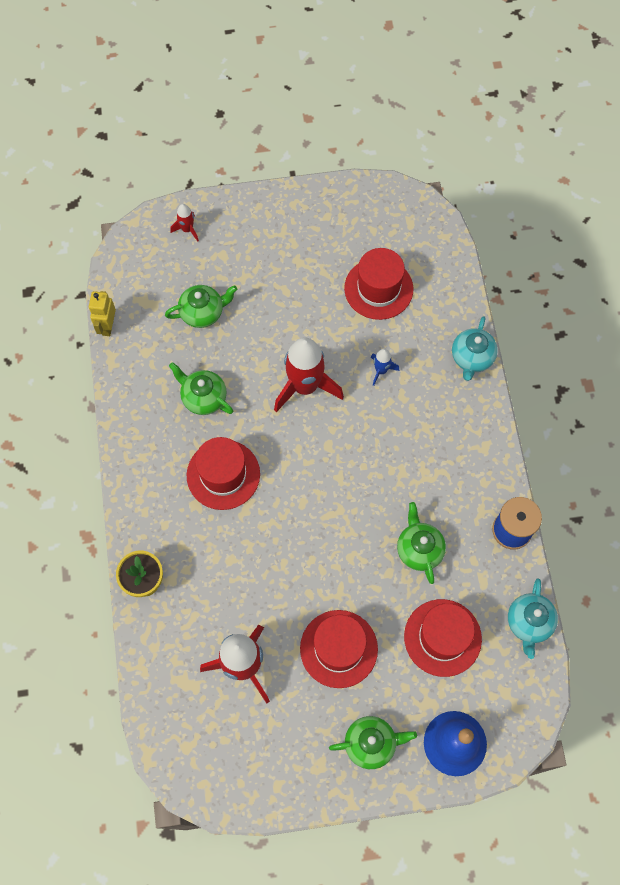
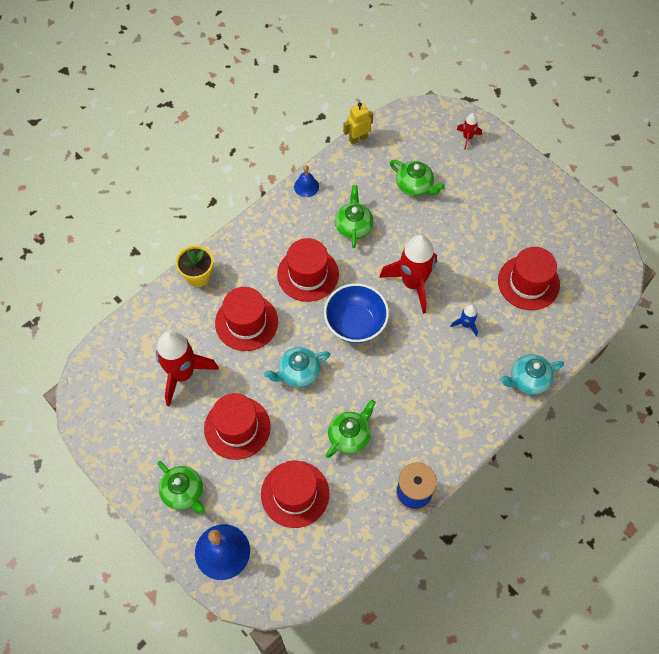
camera: 55 degrees right, 5 degrees down
turquoise teapot [508,578,558,659] -> turquoise teapot moved to [264,347,330,387]
none -> red hat [215,287,278,351]
none -> blue bell [294,165,319,197]
none -> blue bowl [324,283,389,343]

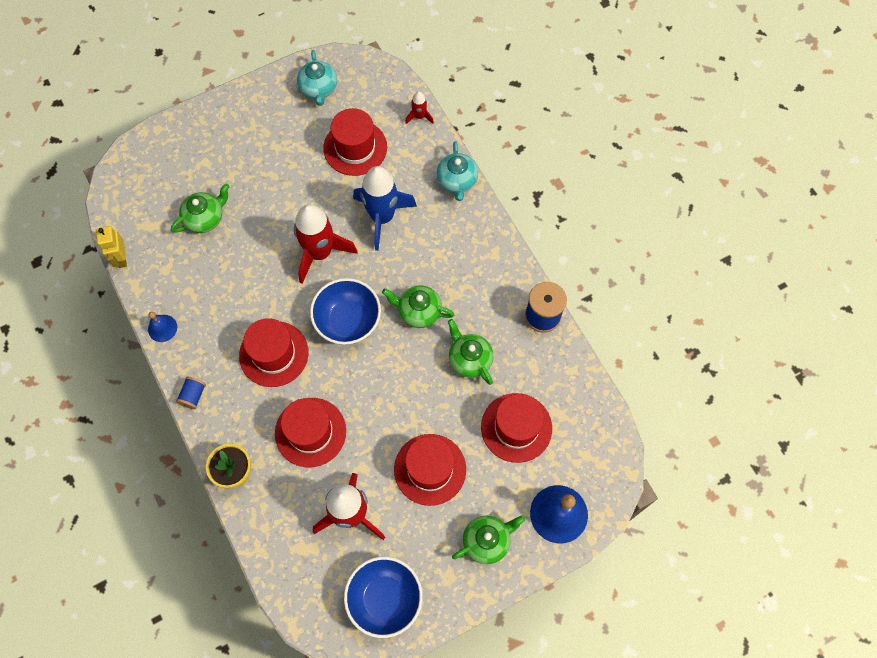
camera: 75 degrees left, 5 degrees up
turquoise teapot [264,347,330,387] -> turquoise teapot moved to [297,50,337,106]
green teapot [335,185,373,248] -> green teapot moved to [382,285,454,328]
blue rocket [450,304,478,337] -> blue rocket [353,166,417,251], size x2.19
red rocket [457,113,482,150] -> red rocket moved to [405,91,434,124]
none -> blue spool [176,377,206,409]
none -> blue bowl [344,557,423,638]

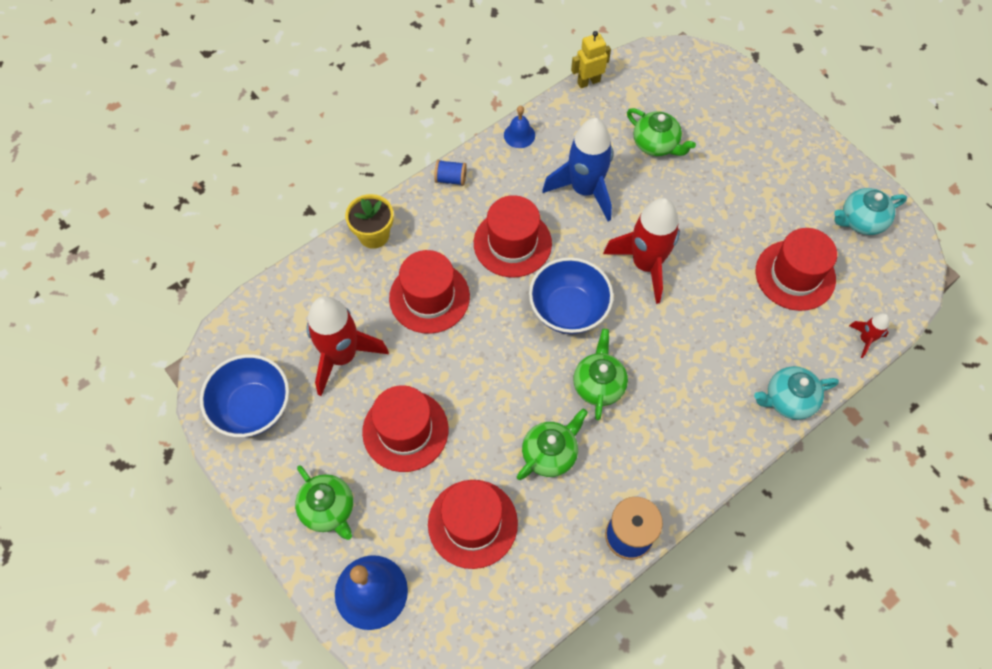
camera: 80 degrees right, 5 degrees down
blue rocket [353,166,417,251] -> blue rocket moved to [542,118,613,221]

